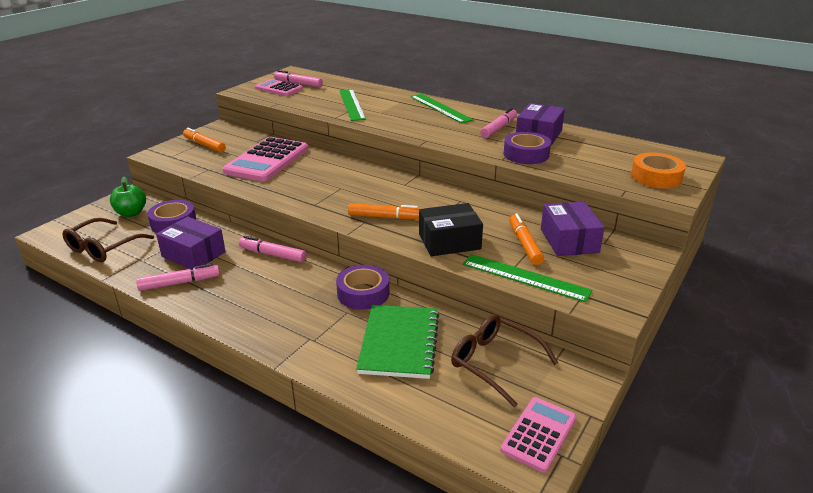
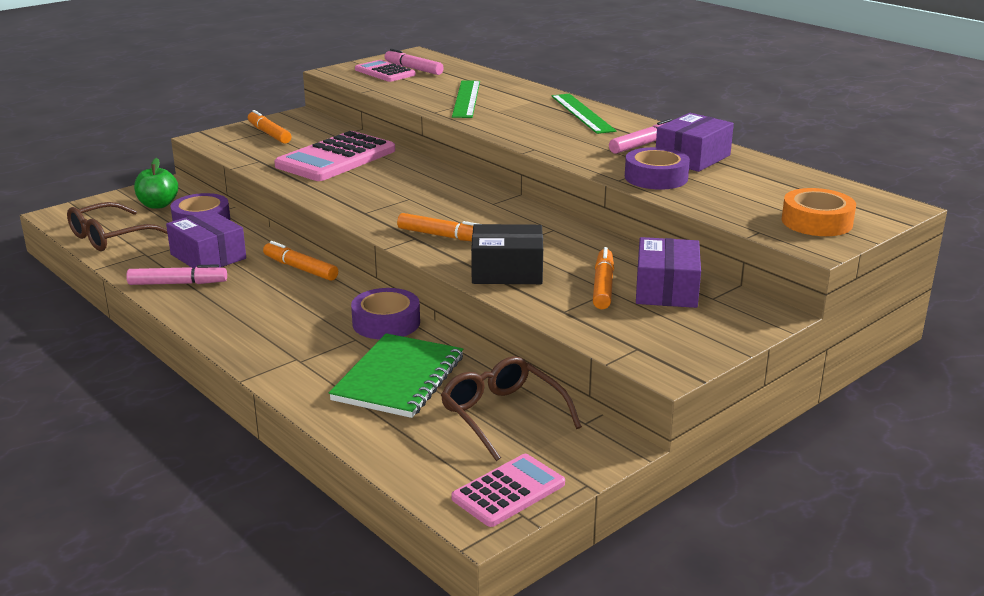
camera: 15 degrees right, 5 degrees down
pink marker [239,236,307,262] -> orange marker [263,241,338,281]
green ruler [463,254,592,302] -> none

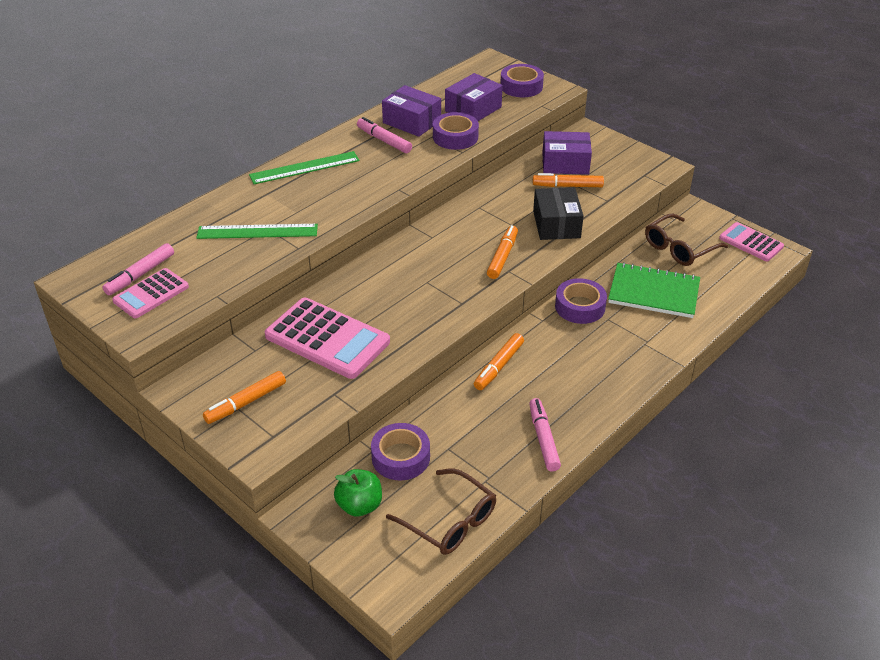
camera: 95 degrees left, 15 degrees up
purple box [166,210,246,268] -> purple box moved to [445,73,503,121]
orange tape [781,188,856,236] -> purple tape [500,64,544,97]

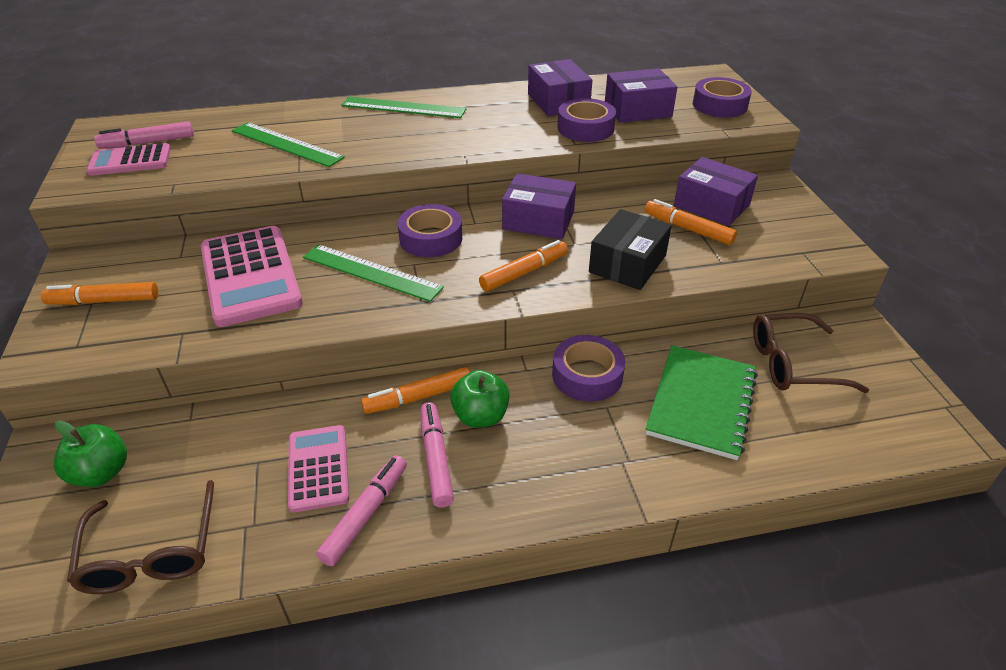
camera: 35 degrees right, 0 degrees up
pink marker [357,117,412,153] -> pink marker moved to [420,402,454,508]
purple tape [371,423,430,480] -> purple tape moved to [398,204,462,257]
green notebook [608,262,700,318] -> green notebook turned 60 degrees clockwise [646,345,758,460]
pink calculator [719,222,784,261] -> pink calculator moved to [288,425,349,513]
none -> green ruler [303,244,444,302]
none -> green apple [450,370,510,427]
none -> purple box [502,173,576,239]

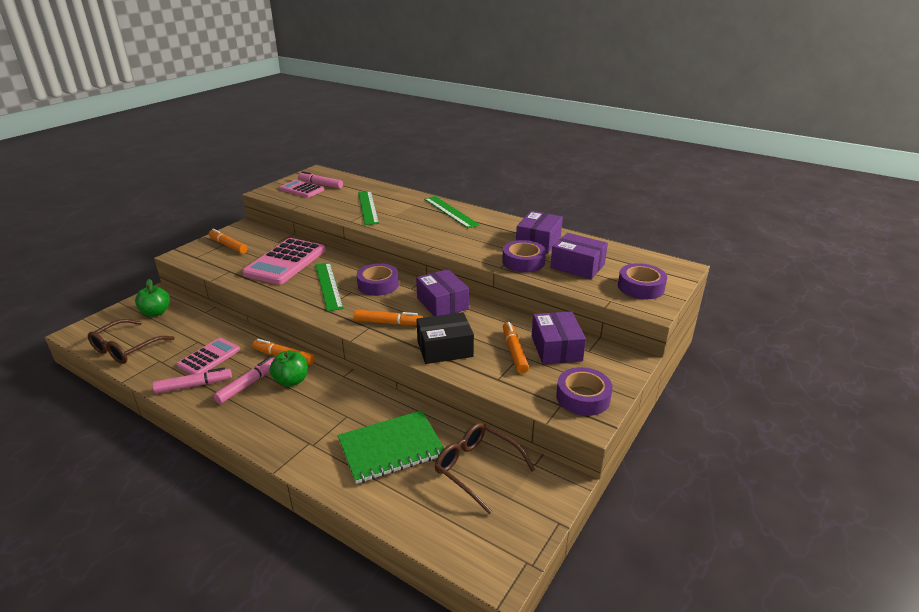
camera: 45 degrees right, 10 degrees down
purple tape [552,335,625,402] -> purple tape moved to [556,367,613,416]

